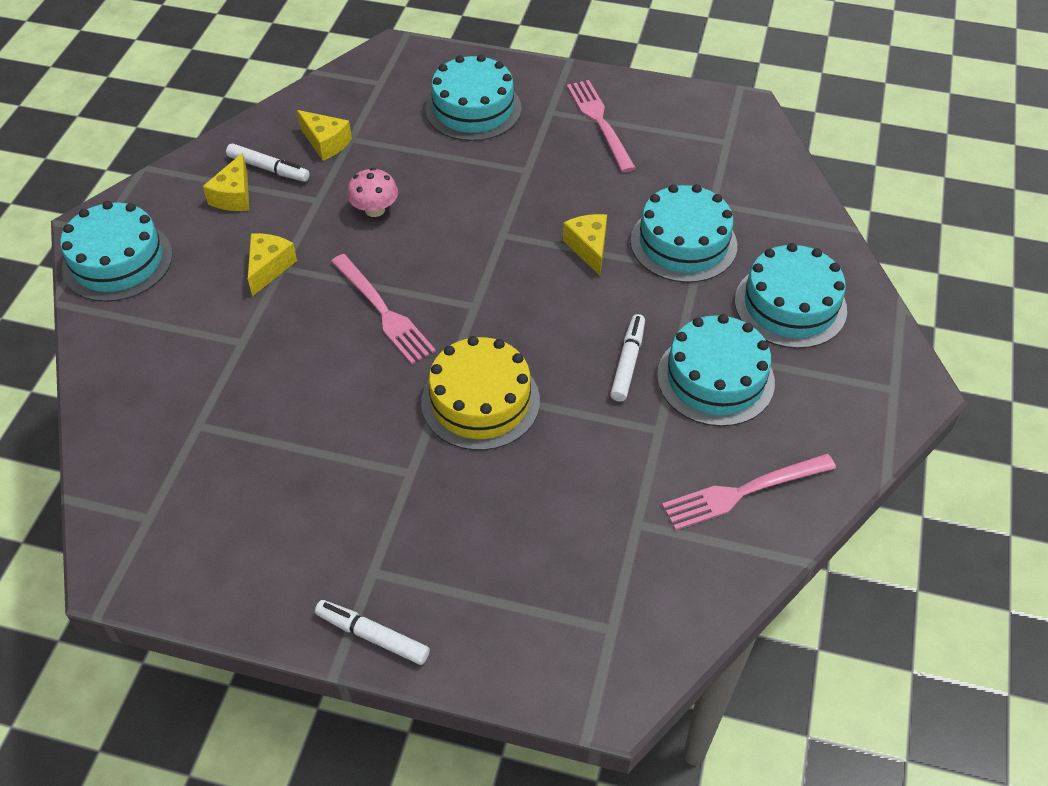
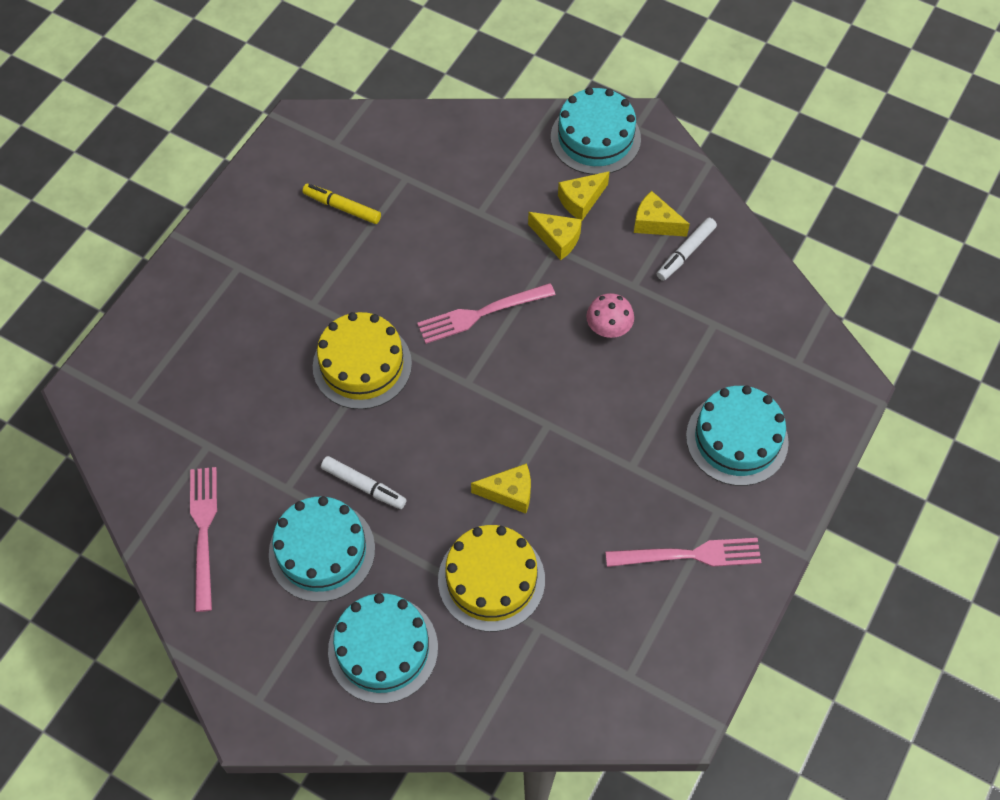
camera: 105 degrees right, 10 degrees up
yellow cheese [297,110,352,161] -> yellow cheese moved to [558,171,610,220]
white marker [315,600,430,665] -> none
turquoise cake [631,184,737,283] -> yellow cake [438,525,545,632]
none -> yellow marker [302,184,381,224]

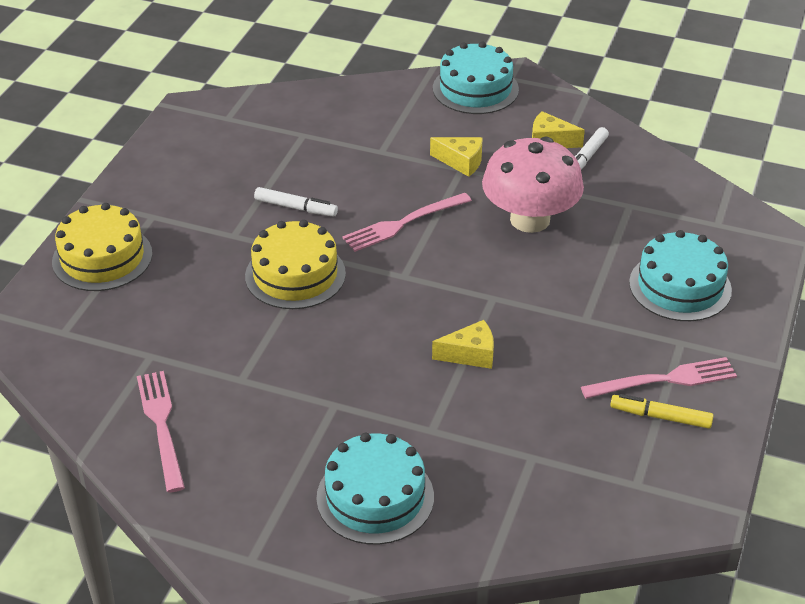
camera: 10 degrees left, 20 degrees down
turquoise cake [269,496,375,602] -> none
yellow marker [302,184,381,224] -> yellow marker moved to [610,394,714,429]
white marker [321,456,407,509] -> white marker moved to [254,187,338,217]
yellow cake [438,525,545,632] -> yellow cake moved to [52,203,152,291]
yellow cheese [558,171,610,220] -> none
pink mushroom [586,293,634,338] -> pink mushroom [482,137,584,233], size x2.13

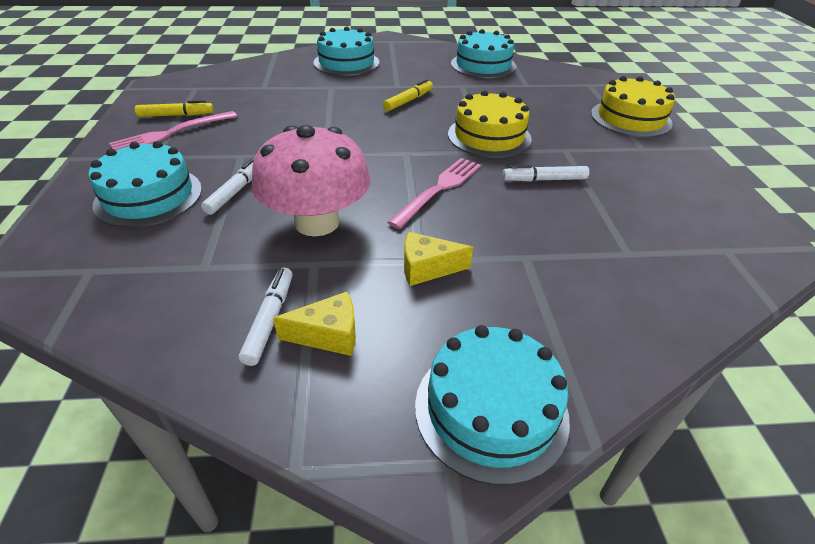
camera: 155 degrees right, 0 degrees up
pink fork [137,371,185,493] -> turquoise cake [451,29,516,78]
yellow cheese [432,320,494,369] -> none
none -> white marker [201,157,254,215]
none -> yellow marker [383,79,433,111]

